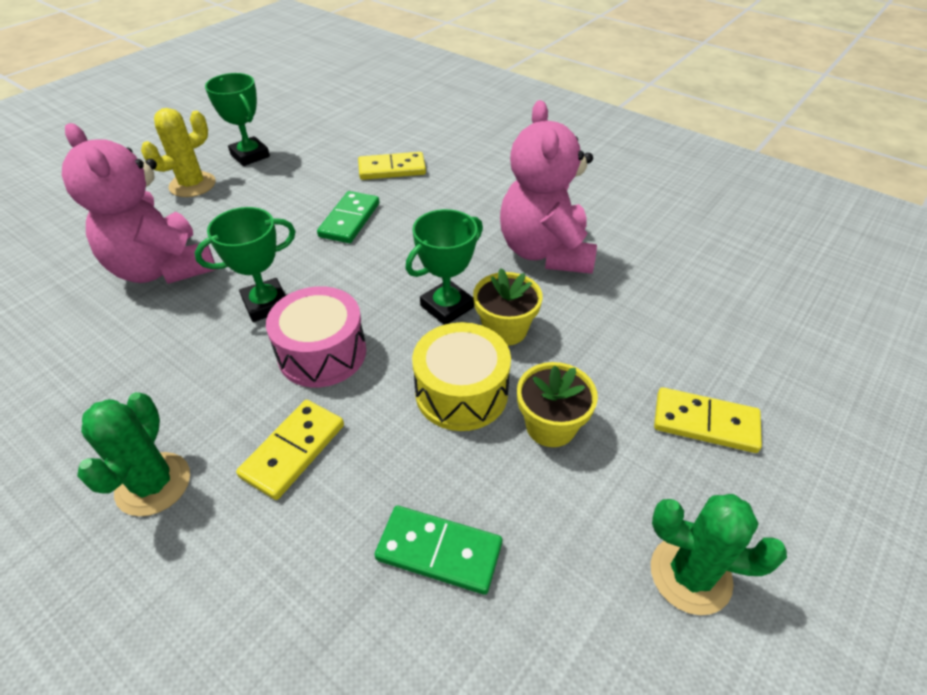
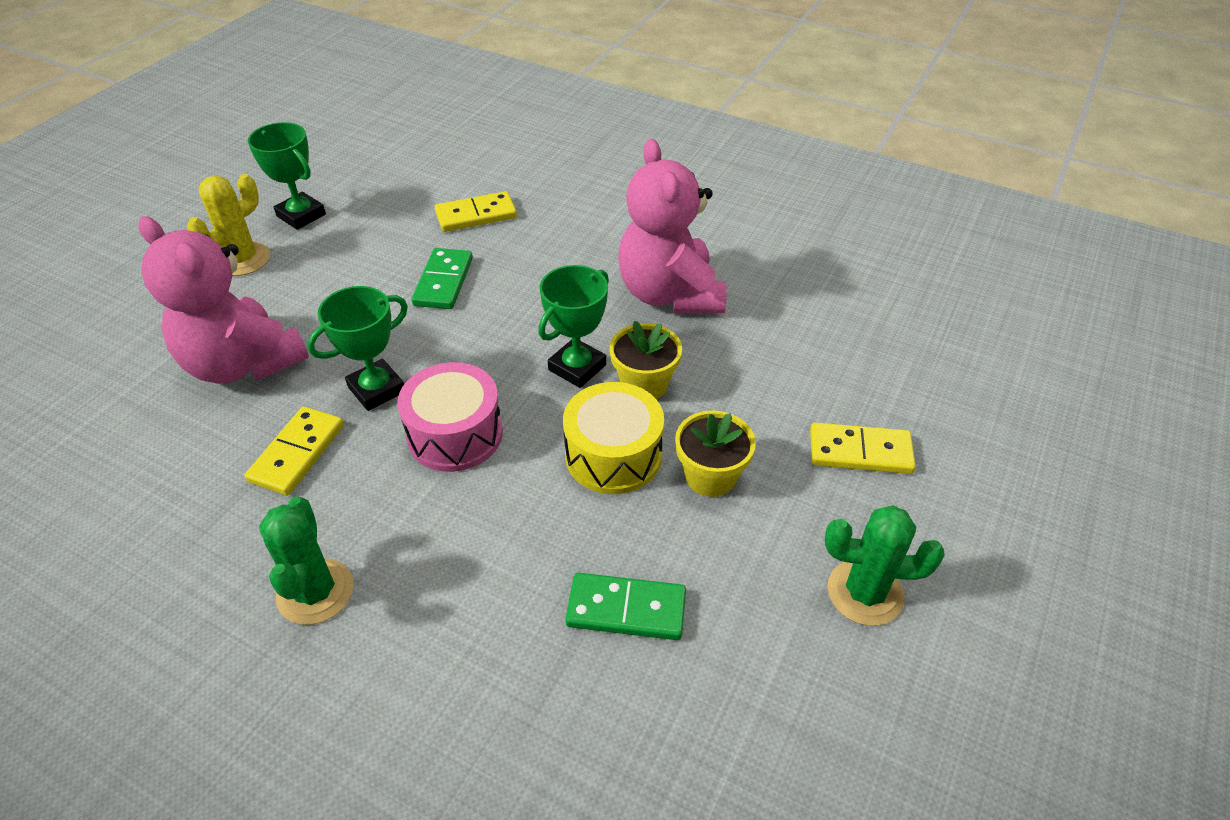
camera: 10 degrees left, 0 degrees up
yellow domino [236,400,344,500] -> yellow domino moved to [245,406,344,496]

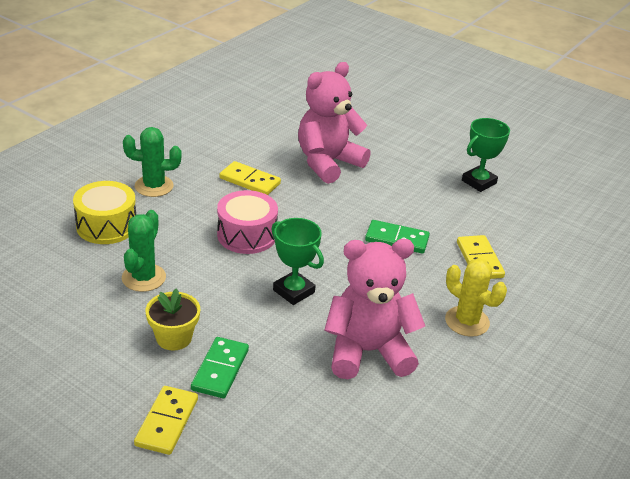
camera: 95 degrees right, 10 degrees down
yellow cactus [187,174,270,276] -> yellow cactus moved to [445,258,507,337]
green trophy [307,286,408,411] -> none
yellow drum [563,382,664,494] -> yellow drum moved to [73,181,136,244]
green domino [566,573,686,640] -> green domino moved to [191,337,249,398]
yellow flower pot [609,321,682,399] -> none
green cactus [825,505,945,626] -> green cactus moved to [122,210,166,292]

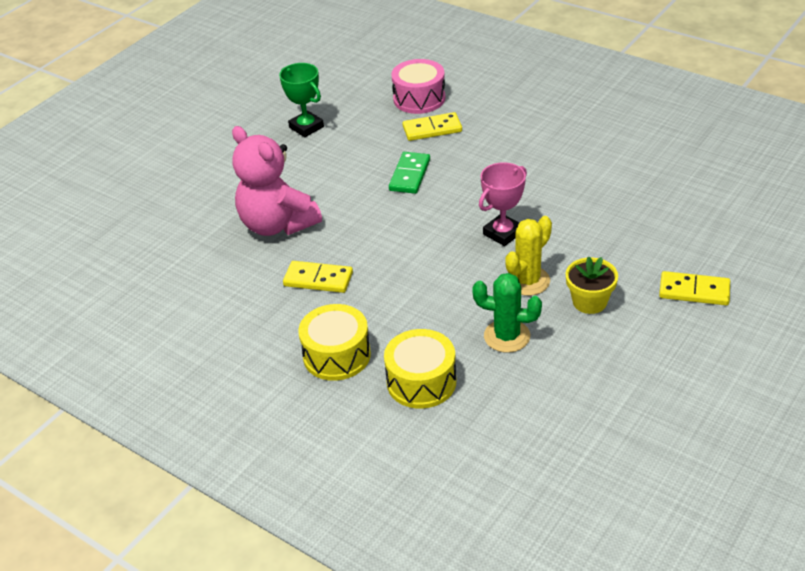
camera: 85 degrees left, 5 degrees up
green cactus [123,127,182,197] -> yellow drum [298,304,371,381]
green domino [191,337,249,398] -> none
pink drum [217,190,278,254] -> pink drum moved to [391,59,446,114]
yellow domino [220,161,281,195] -> yellow domino turned 75 degrees clockwise [283,261,353,293]
green trophy [271,218,324,305] -> pink trophy [479,162,527,246]
pink teddy bear [324,239,425,379] -> none
yellow cactus [445,258,507,337] -> yellow cactus moved to [505,216,552,296]

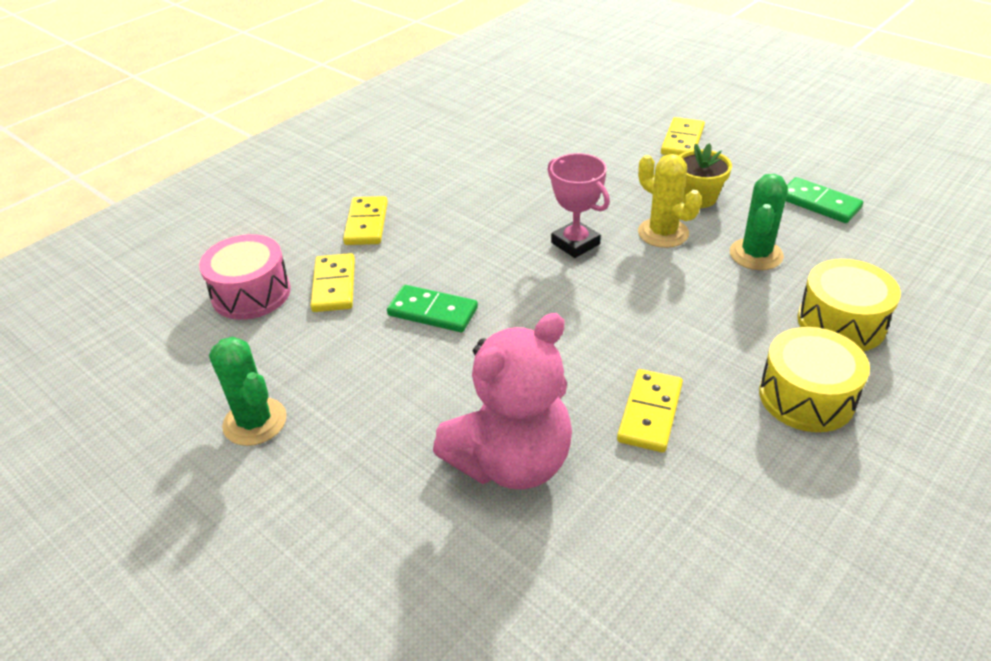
camera: 85 degrees left, 0 degrees up
green trophy [279,63,324,137] -> green cactus [209,336,287,446]
none -> yellow domino [343,196,388,245]
none -> green domino [786,177,863,223]

